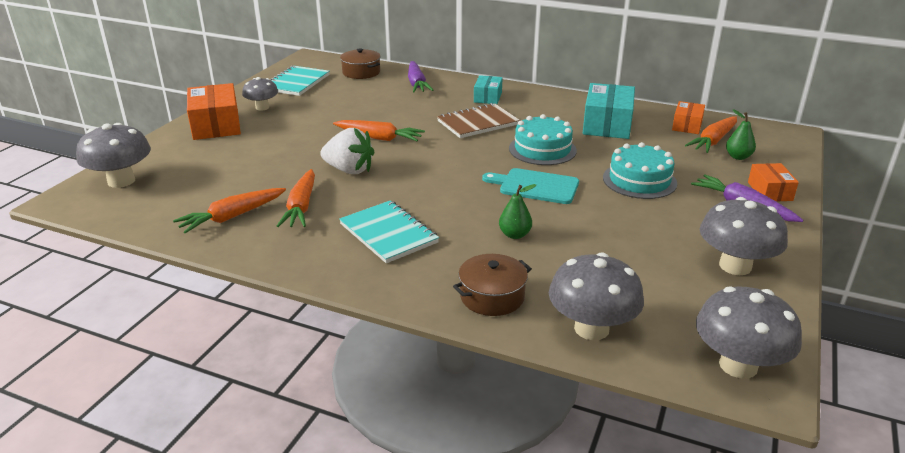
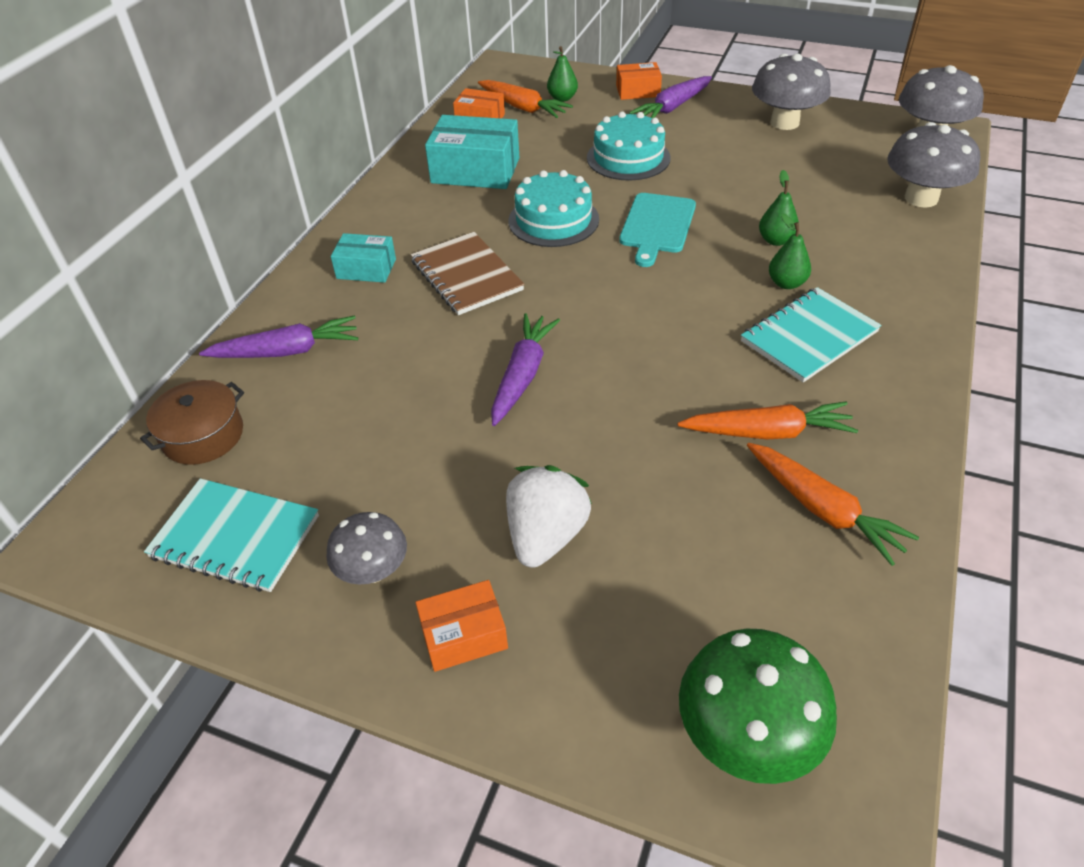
camera: 90 degrees left, 15 degrees up
grey mushroom [76,123,151,188] -> green mushroom [679,629,837,784]
orange box [187,83,241,140] -> orange box [416,580,508,672], size x0.58
white strawberry [320,128,374,174] -> white strawberry moved to [506,465,592,567]
orange carrot [333,120,425,141] -> purple carrot [491,313,560,426]
brown pot [453,254,532,316] -> none
none -> green pear [769,213,811,289]

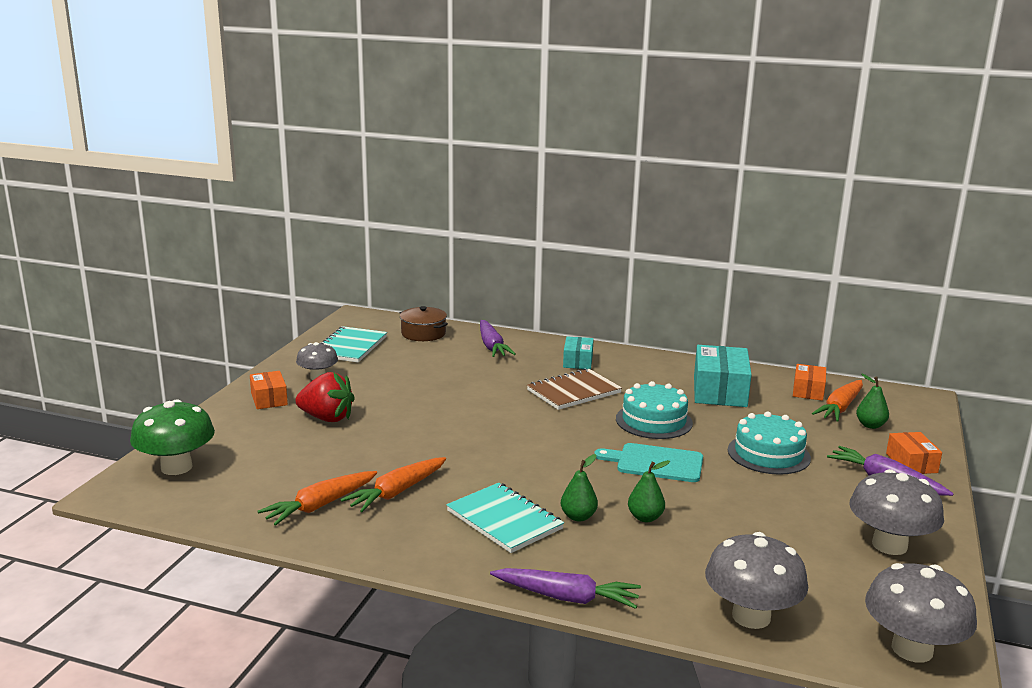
camera: 85 degrees right, 25 degrees down
purple carrot [491,313,560,426] -> purple carrot moved to [490,568,641,609]
white strawberry [506,465,592,567] -> red strawberry [295,372,355,422]
orange carrot [678,401,858,439] -> orange carrot turned 45 degrees clockwise [341,457,446,512]

